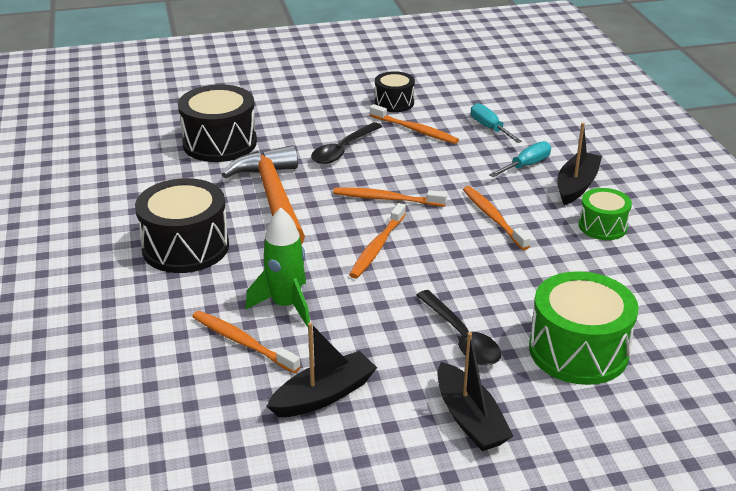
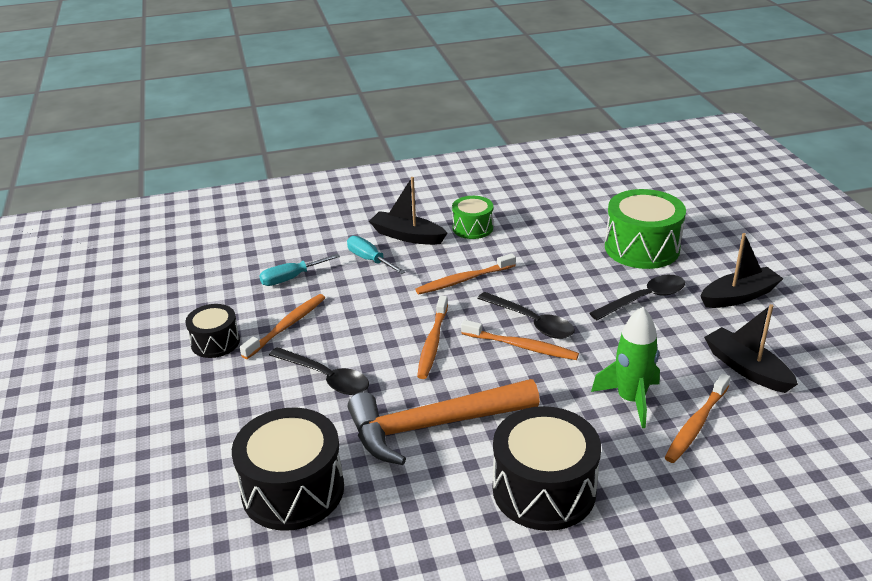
camera: 90 degrees left, 0 degrees up
none -> black spoon [477,292,574,339]

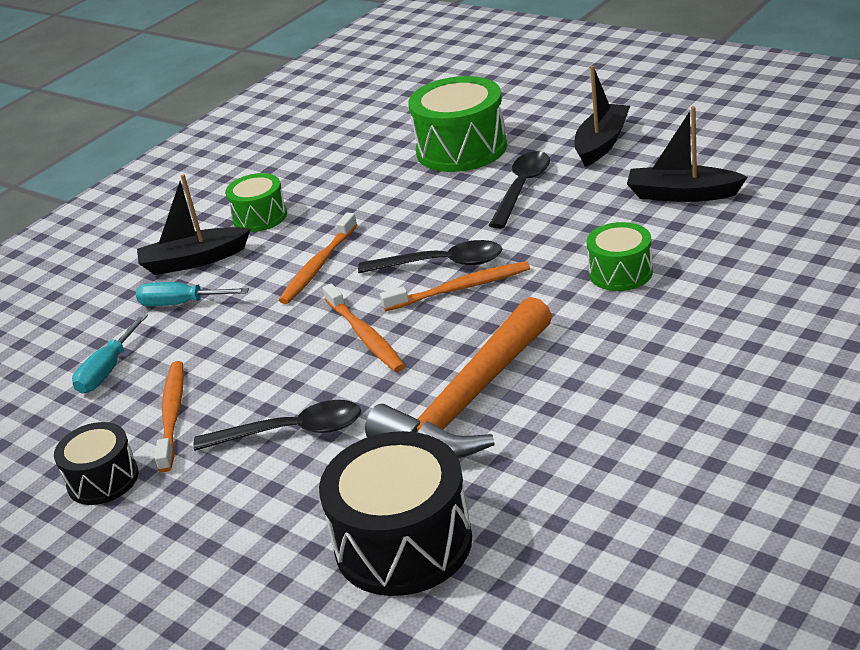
camera: 35 degrees left, 0 degrees up
black drum [493,406,601,531] -> none
green rocket [591,307,660,428] -> green drum [587,222,653,291]
orange toothbrush [665,373,731,463] -> none

